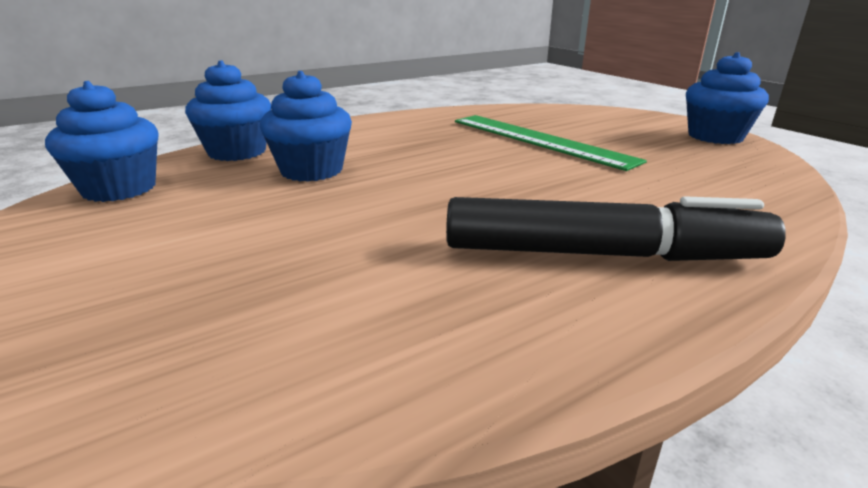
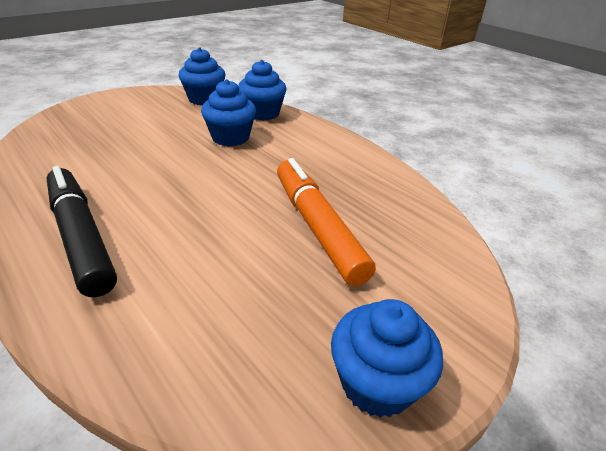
camera: 80 degrees right, 10 degrees up
black marker [446,196,786,261] -> black marker turned 150 degrees clockwise [47,166,117,297]
green ruler [455,115,647,171] -> orange marker [277,158,376,286]

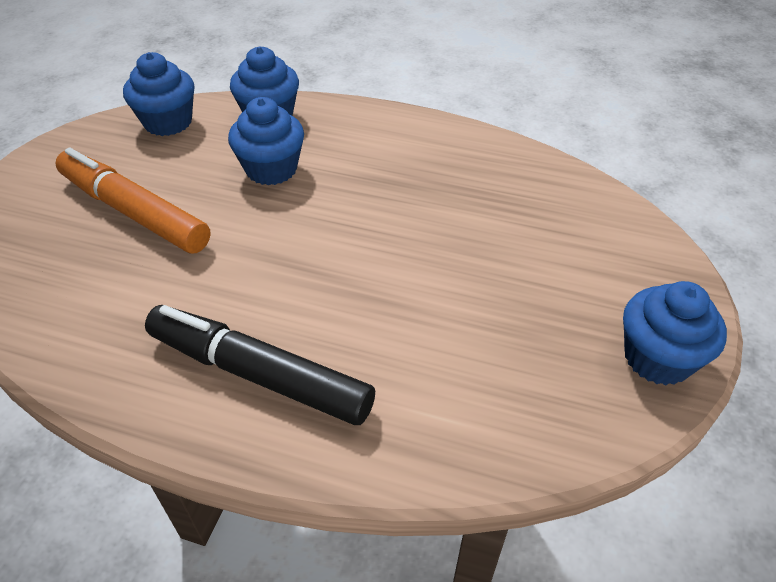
camera: 30 degrees left, 10 degrees up
orange marker [277,158,376,286] -> orange marker moved to [55,147,211,254]

